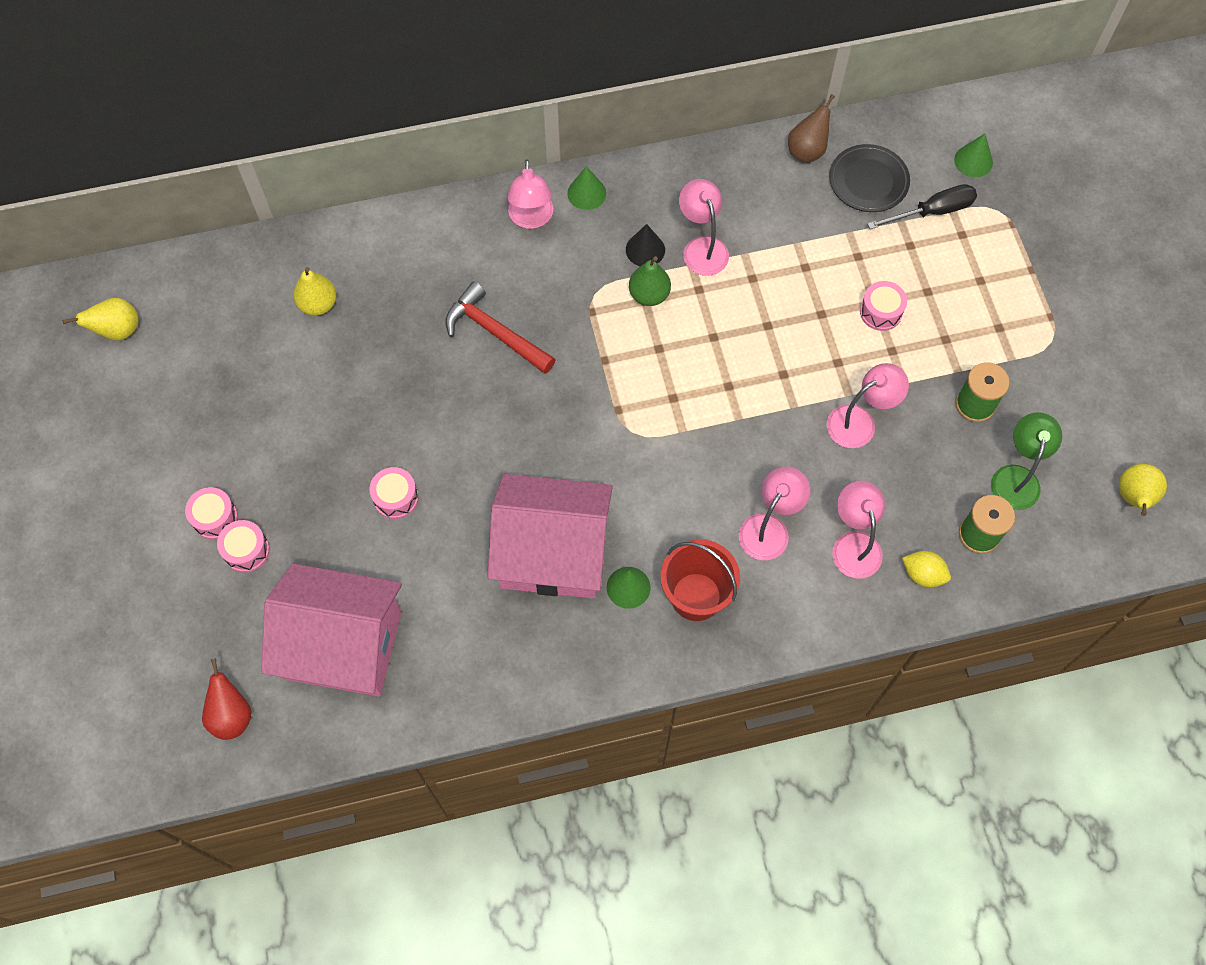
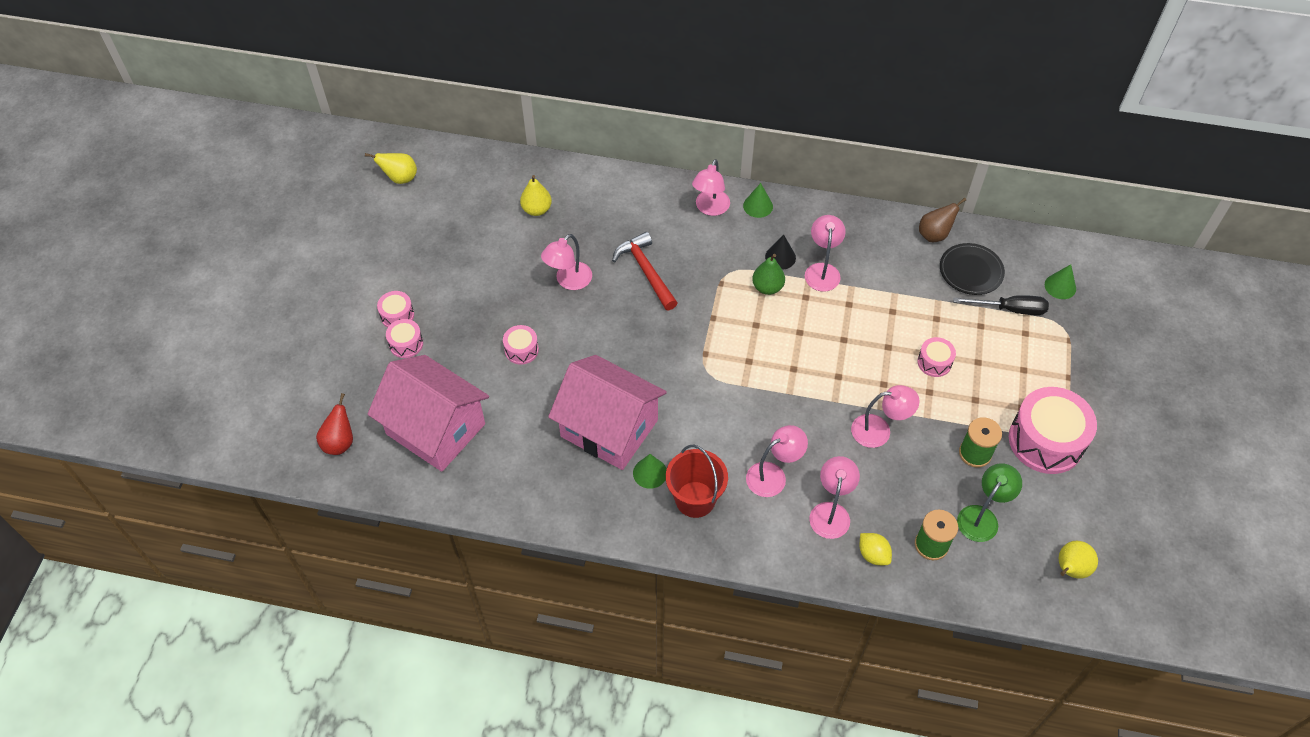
camera: 25 degrees right, 10 degrees down
none -> pink lamp [541,234,592,290]
none -> pink drum [1009,387,1097,474]

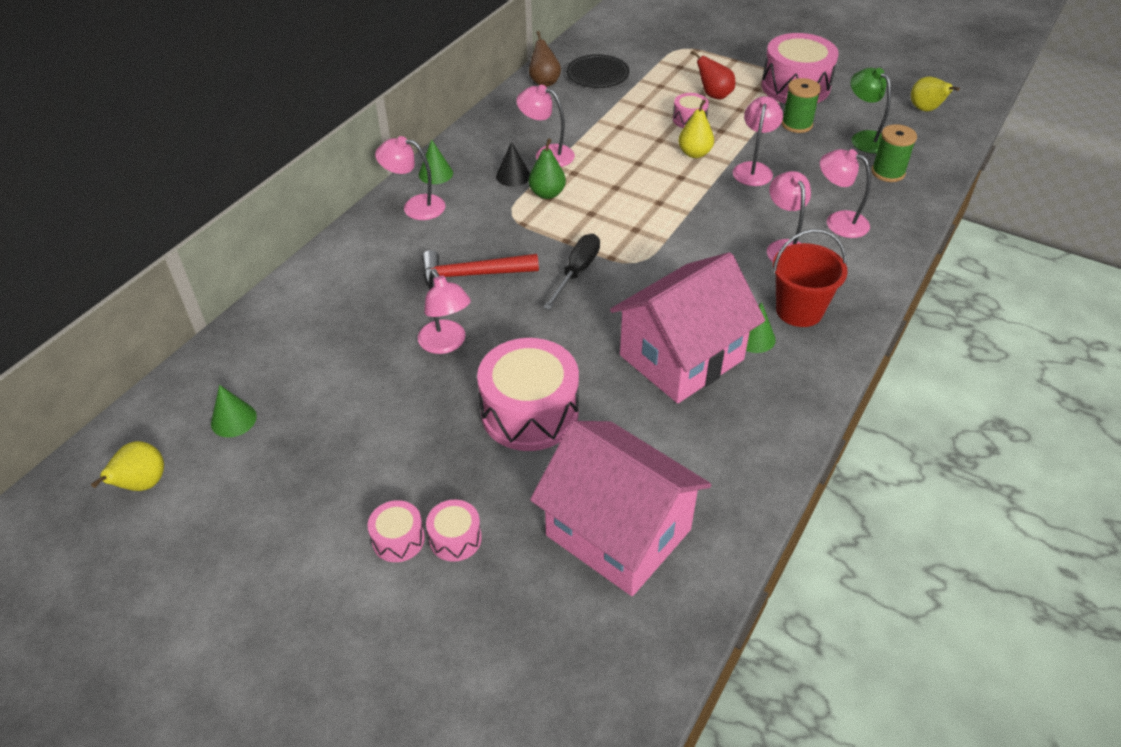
camera: 70 degrees left, 10 degrees down
red pear [316,393,353,455] -> red pear moved to [690,50,735,99]
pink house [368,355,489,472] -> pink house turned 75 degrees clockwise [530,421,711,596]
pink drum [503,325,539,365] -> pink drum [477,338,579,451], size x2.08
yellow pear [520,175,552,216] -> yellow pear moved to [678,99,714,158]
pink lamp [692,159,730,216] -> pink lamp turned 150 degrees clockwise [375,136,446,220]
yellow lemon [859,533,892,565] -> none
black screwdriver [953,295,1049,315] -> black screwdriver moved to [543,234,600,310]
green cone [1045,264,1076,299] -> green cone moved to [211,385,257,437]

